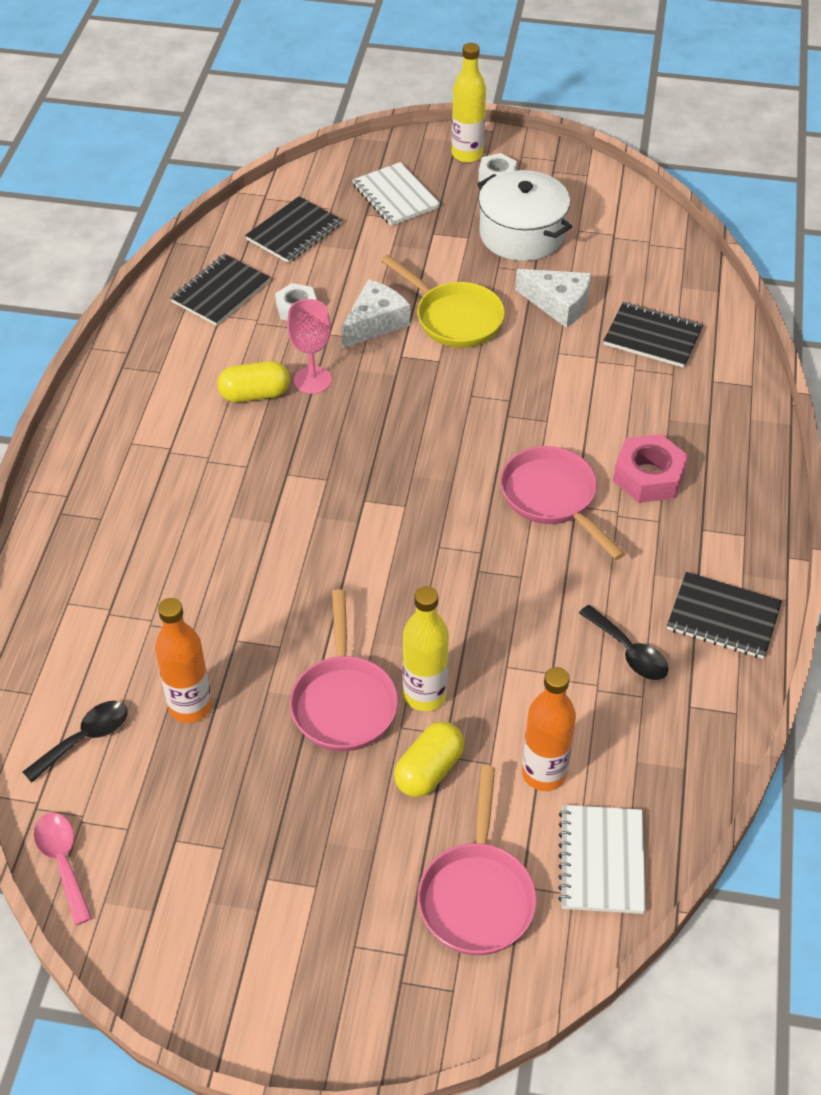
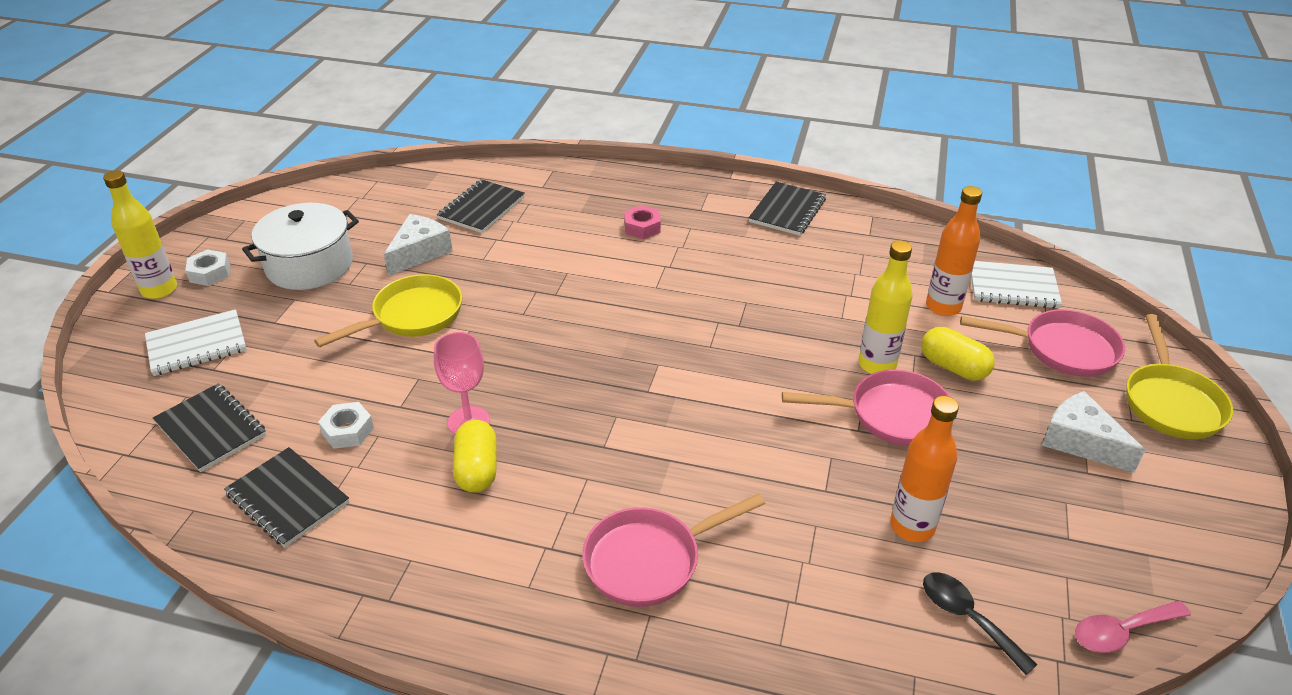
camera: 85 degrees left, 10 degrees down
white cheese [341,279,410,348] -> white cheese moved to [1042,391,1145,473]
pink pan [500,446,625,560] -> pink pan moved to [582,493,765,607]
black spoon [579,605,668,680] -> none
pink nut [613,434,688,503] -> pink nut [624,205,661,239], size x0.65
none -> yellow pan [1126,314,1233,439]

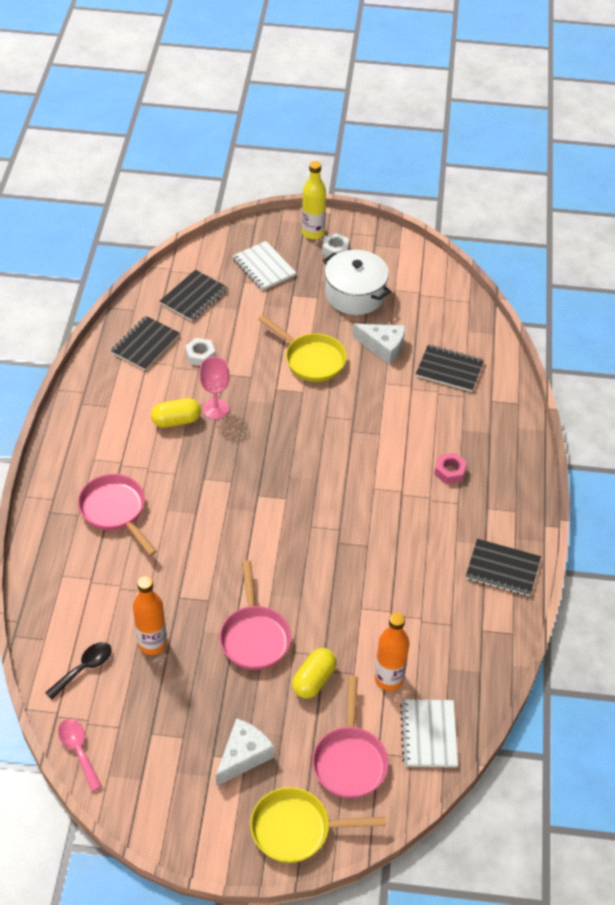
camera: 80 degrees right, 10 degrees up
yellow bottle [859,240,912,374] -> none

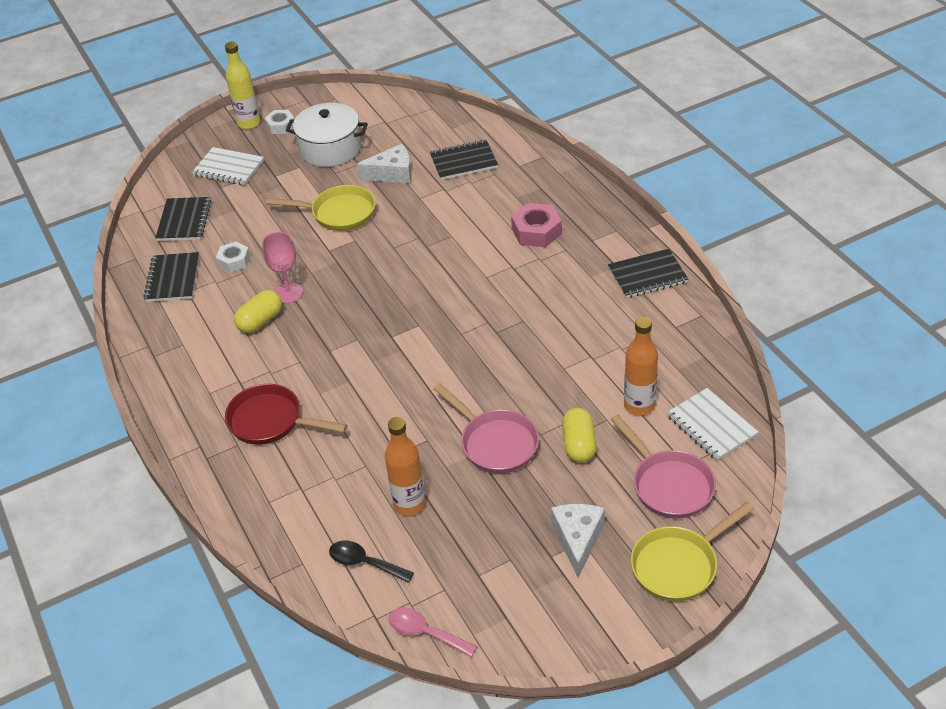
camera: 30 degrees left, 5 degrees down
black spoon [45,642,112,699] -> black spoon turned 75 degrees counterclockwise [329,540,414,583]
pink pan [78,474,157,556] -> red pan [225,384,347,445]
pink nut [434,453,467,484] -> pink nut [511,203,562,247], size x1.53

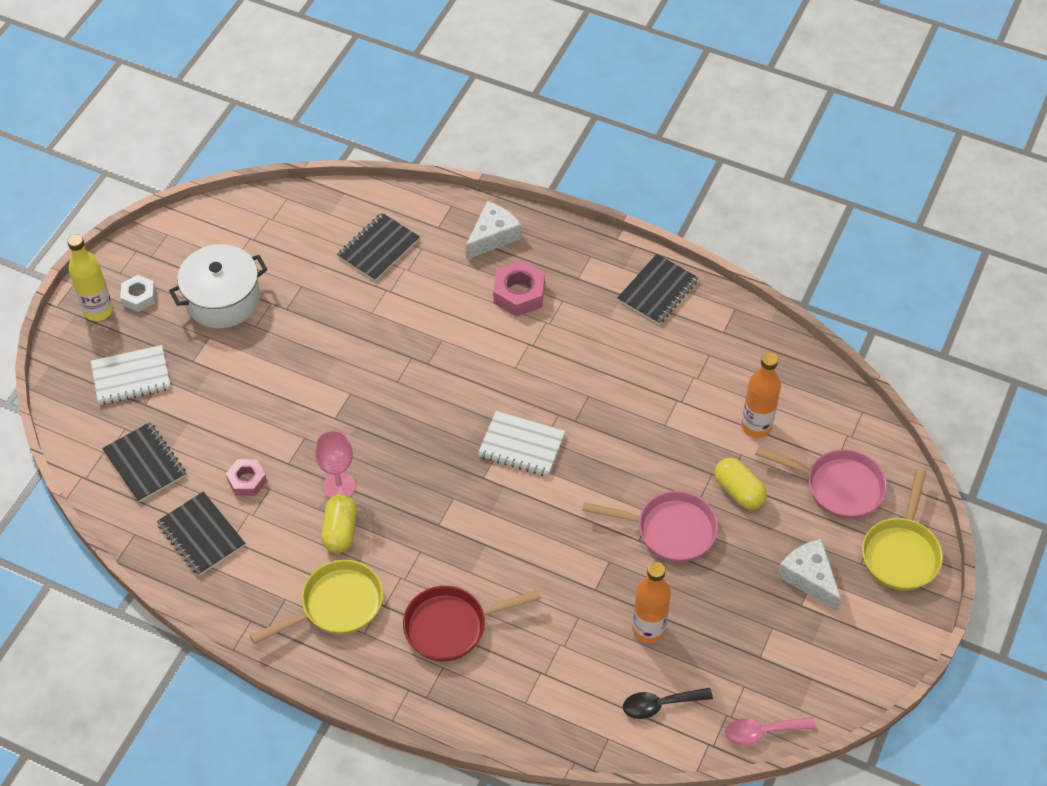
camera: 40 degrees left, 10 degrees up
white nut [216,242,250,272] -> pink nut [226,459,267,496]
yellow pan [266,185,376,231] -> yellow pan moved to [250,560,383,644]
white cheese [356,144,412,183] -> white cheese moved to [466,201,521,260]
white notebook [667,388,758,461] -> white notebook moved to [478,411,565,476]

